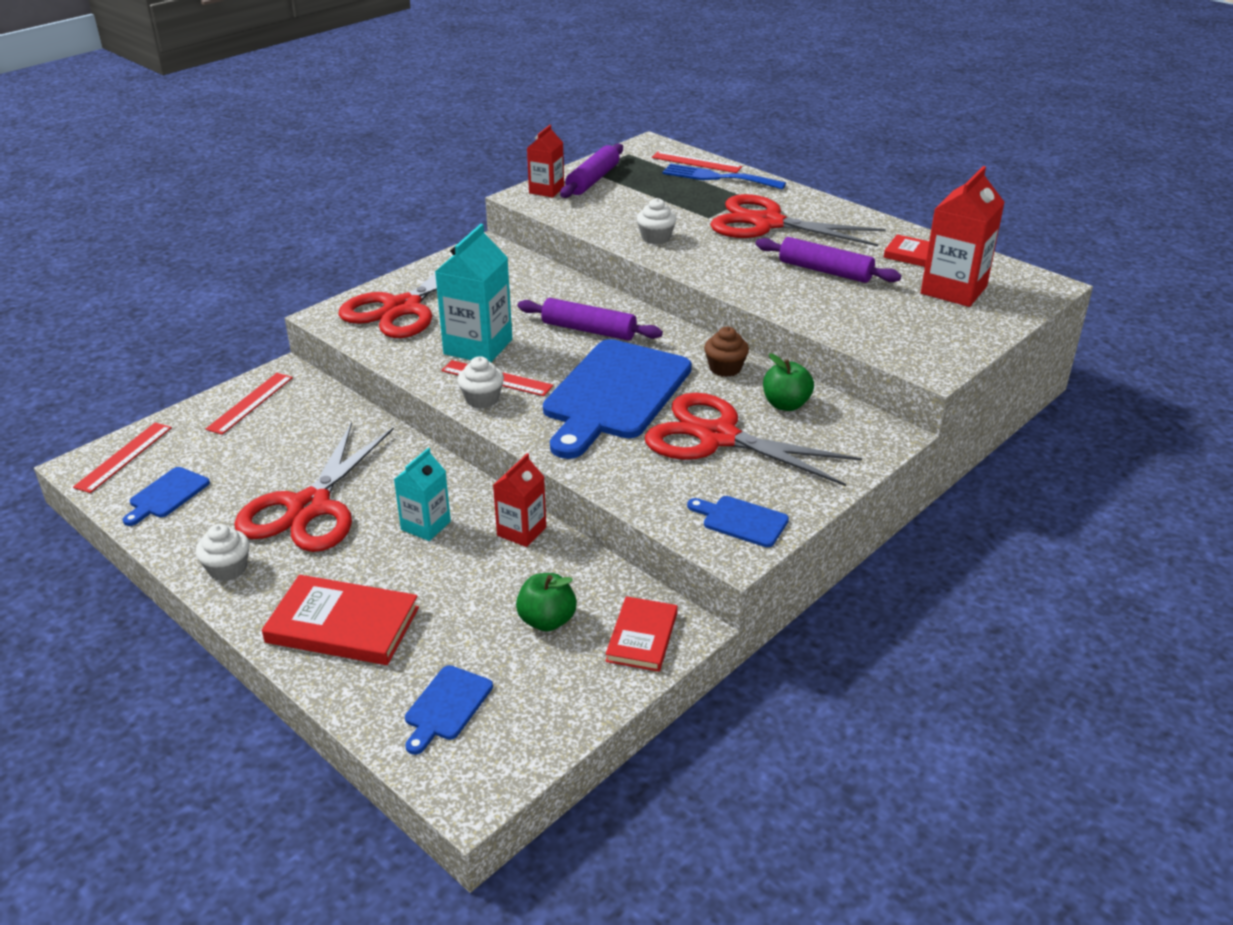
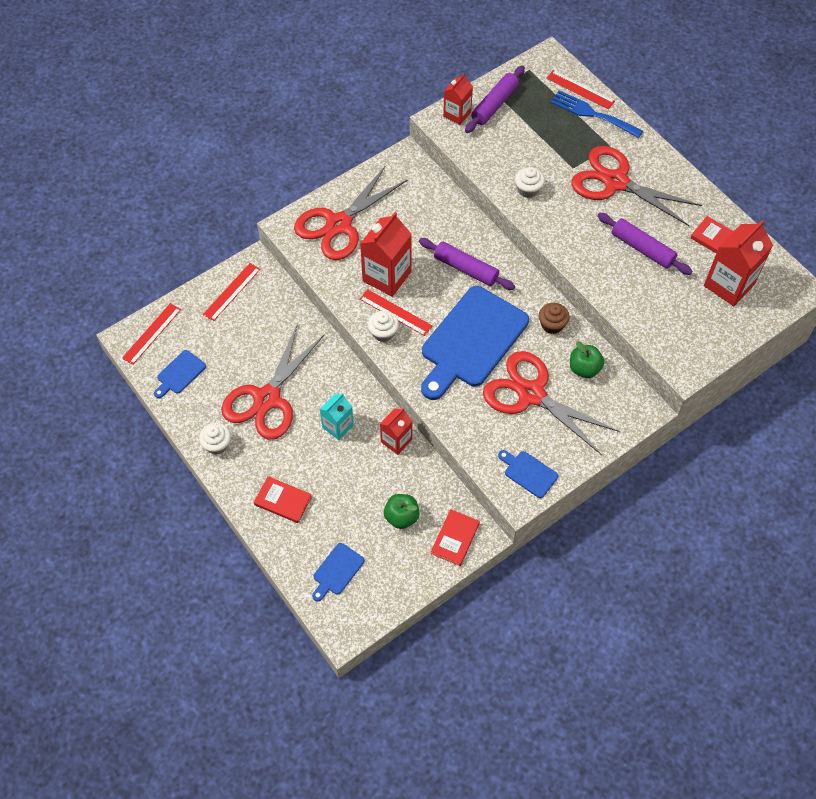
camera: 10 degrees right, 25 degrees up
red book [262,575,419,665] -> red book [254,476,312,523], size x0.64
turquoise carton [435,224,512,362] -> red carton [360,212,412,297]

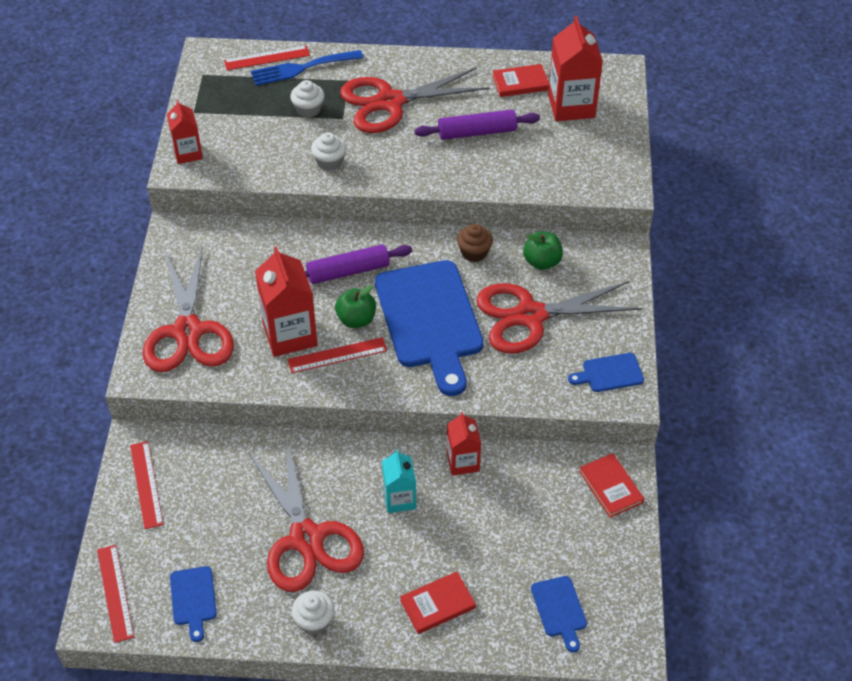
camera: 50 degrees left, 10 degrees down
white cupcake [368,311,399,342] -> white cupcake moved to [290,80,325,118]
green apple [384,494,419,529] -> green apple moved to [335,285,376,328]
purple rolling pin [465,66,525,133] -> none

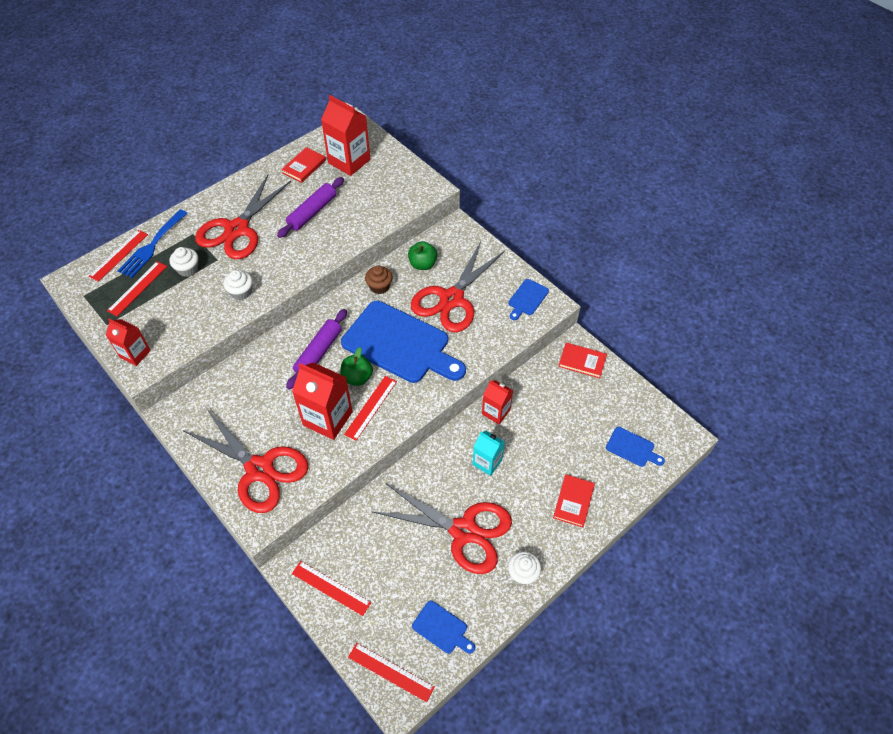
camera: 45 degrees left, 5 degrees up
none -> red ruler [107,261,167,316]

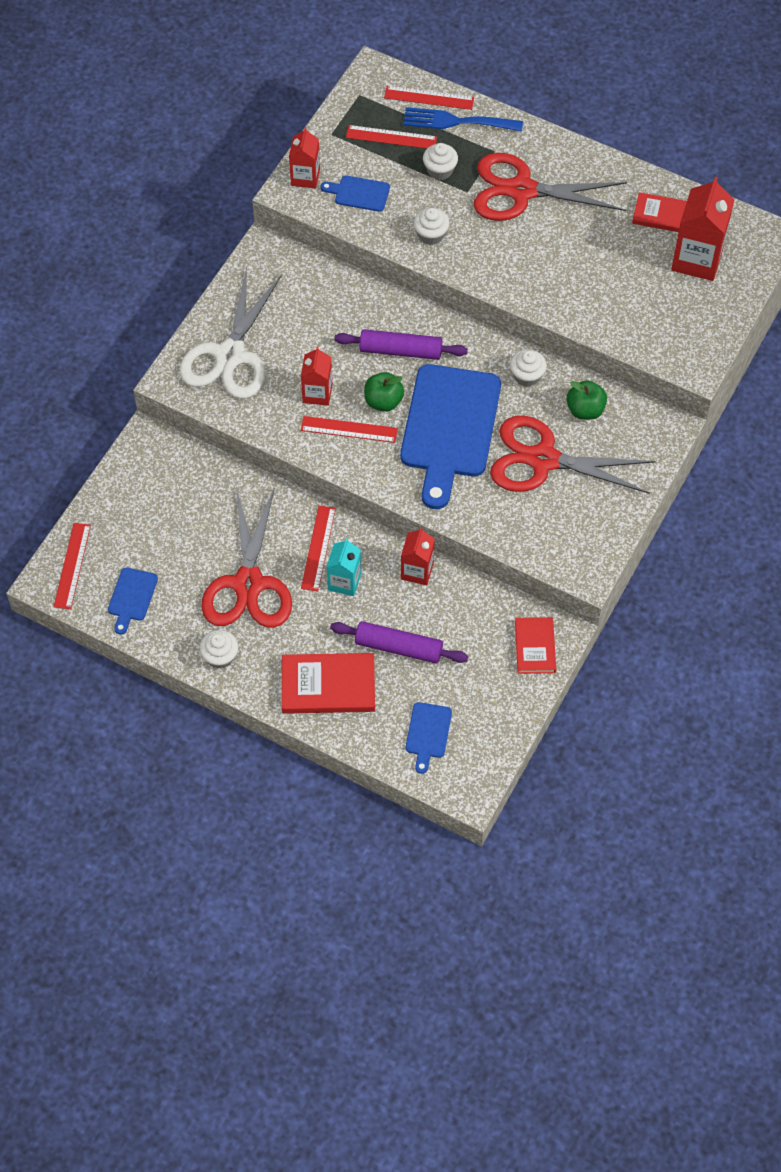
camera: 70 degrees right, 5 degrees up
red scissors [184,408,309,513] -> white scissors [179,268,282,399]
purple rolling pin [277,177,344,238] -> purple rolling pin moved to [330,621,468,663]
red carton [292,362,353,440] -> red carton [301,346,332,406], size x0.60
red ruler [292,561,371,616] -> red ruler moved to [301,506,336,591]
brown cupcake [365,266,392,294] -> white cupcake [510,349,547,387]
blue cutting board [509,279,549,320] -> blue cutting board moved to [321,176,390,212]
red book [553,474,595,528] -> red book [282,653,375,714], size x1.56

